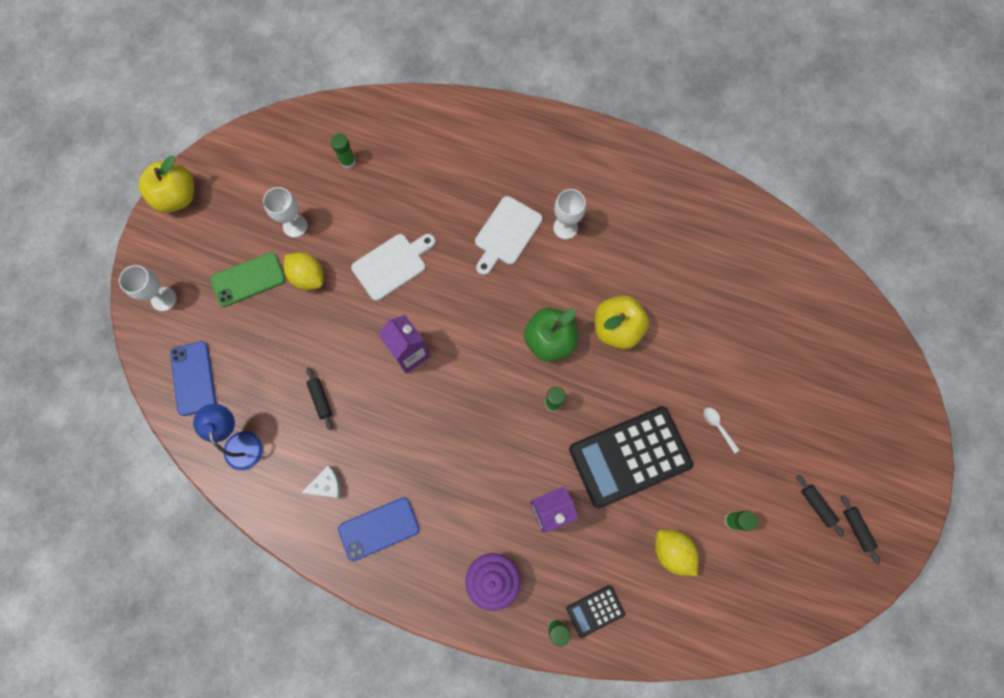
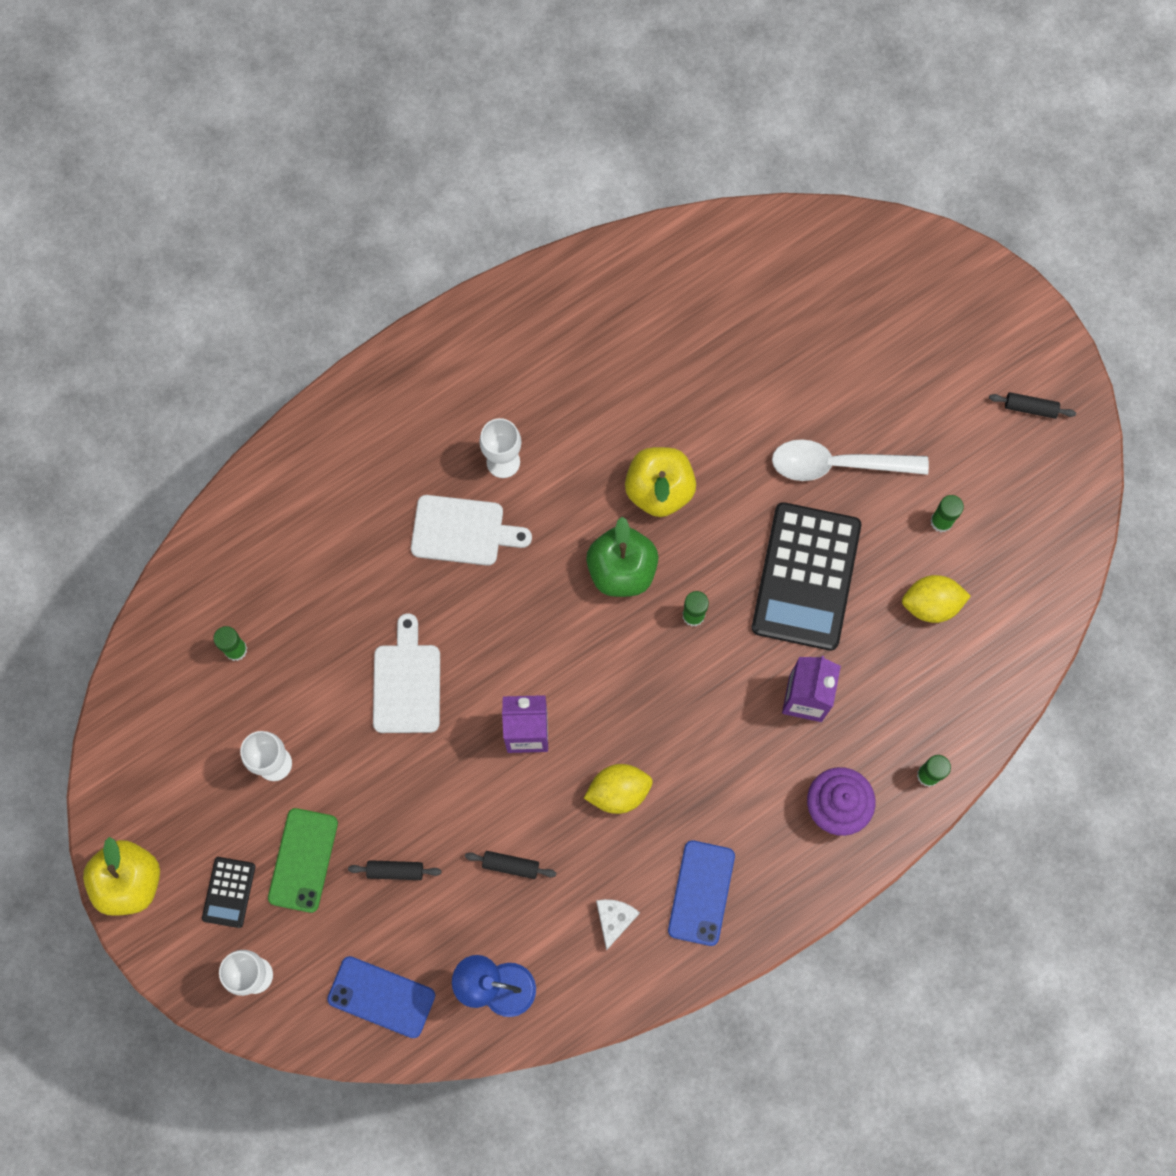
camera: 55 degrees left, 0 degrees up
yellow lemon [284,252,324,290] -> yellow lemon moved to [584,764,653,814]
white cutting board [475,196,543,275] -> white cutting board turned 60 degrees counterclockwise [411,495,532,566]
black calculator [566,585,625,638] -> black calculator moved to [202,857,255,928]
white spoon [704,407,739,453] -> white spoon [772,439,929,481], size x2.36
black rolling pin [796,475,844,537] -> black rolling pin moved to [348,860,441,880]

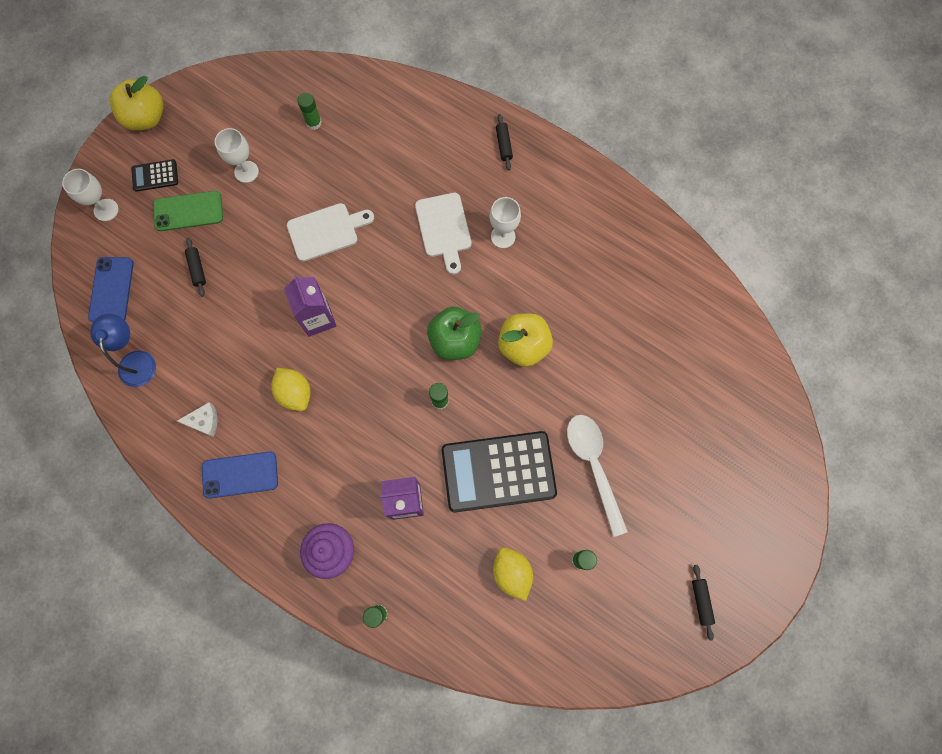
camera: 70 degrees right, 0 degrees up
black rolling pin [465,851,556,879] -> black rolling pin moved to [496,114,513,170]

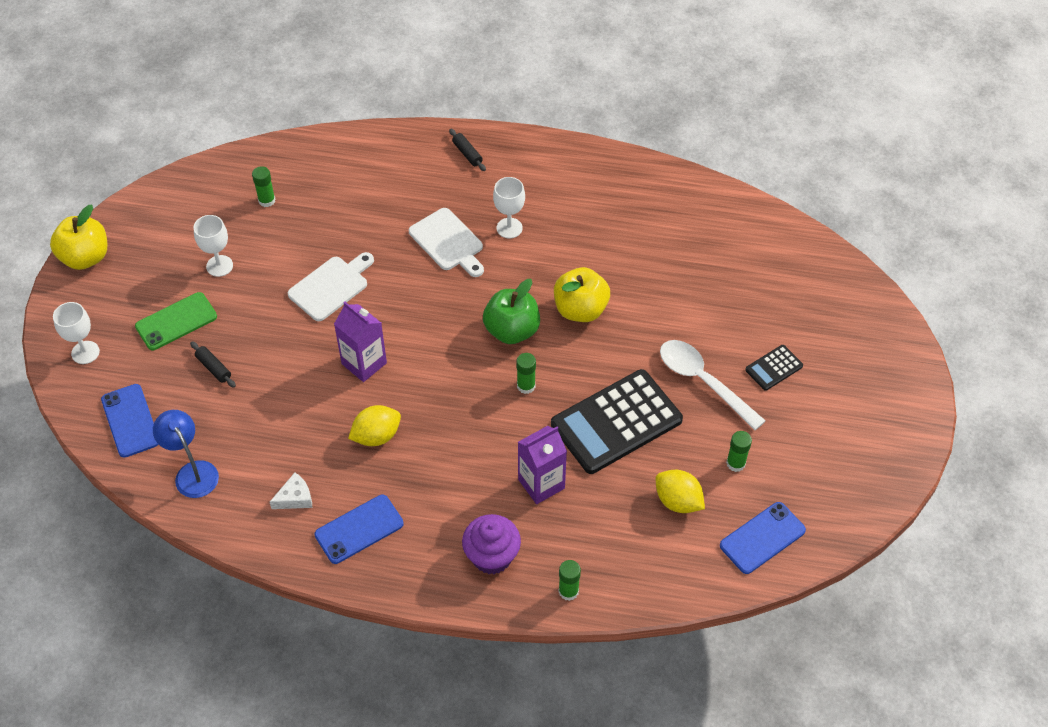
camera: 25 degrees left, 20 degrees down
black calculator [131,159,178,192] -> black calculator moved to [745,345,803,391]
yellow lemon [271,368,311,411] -> yellow lemon turned 60 degrees counterclockwise [348,405,401,446]
black rolling pin [692,565,715,641] -> none
none -> blue phone [720,502,806,574]

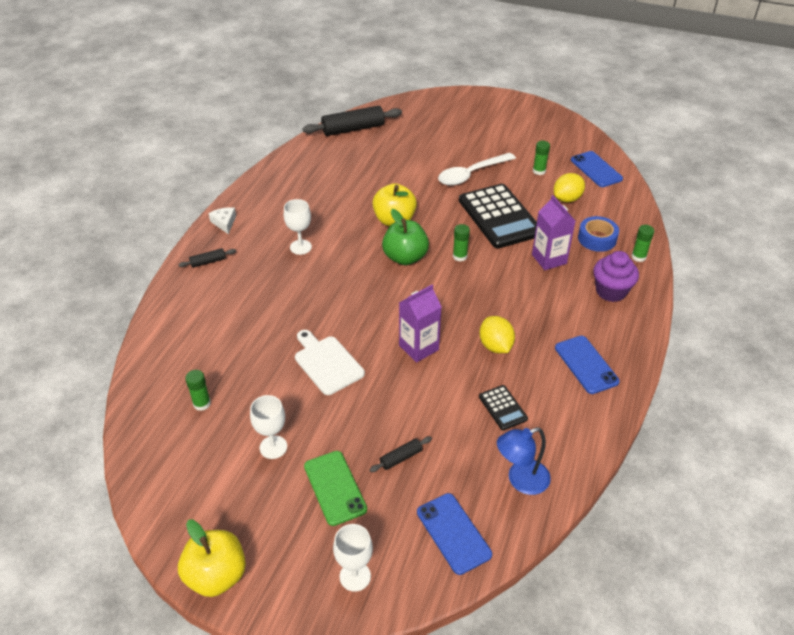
camera: 80 degrees left, 10 degrees down
blue phone [101,384,159,458] -> blue phone turned 75 degrees clockwise [417,493,492,575]
white cheese [270,472,312,509] -> white cheese moved to [208,207,236,234]
white cutting board [409,208,484,277] -> none
black calculator [745,345,803,391] -> black calculator moved to [479,385,528,430]
none -> black rolling pin [303,106,402,136]
none -> blue tape [578,216,619,252]

